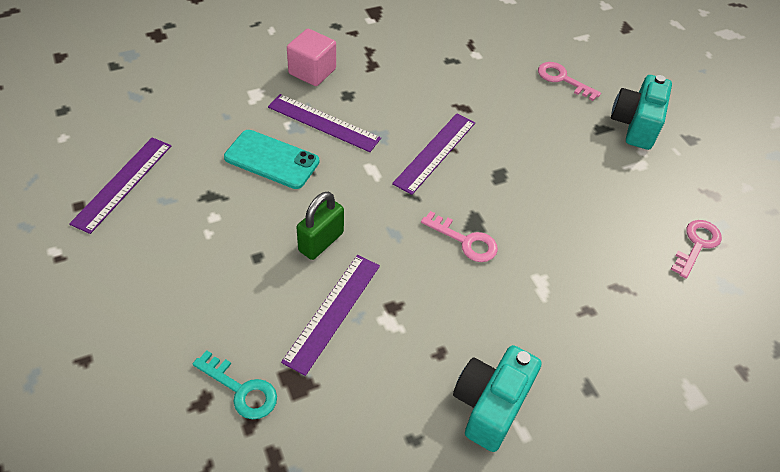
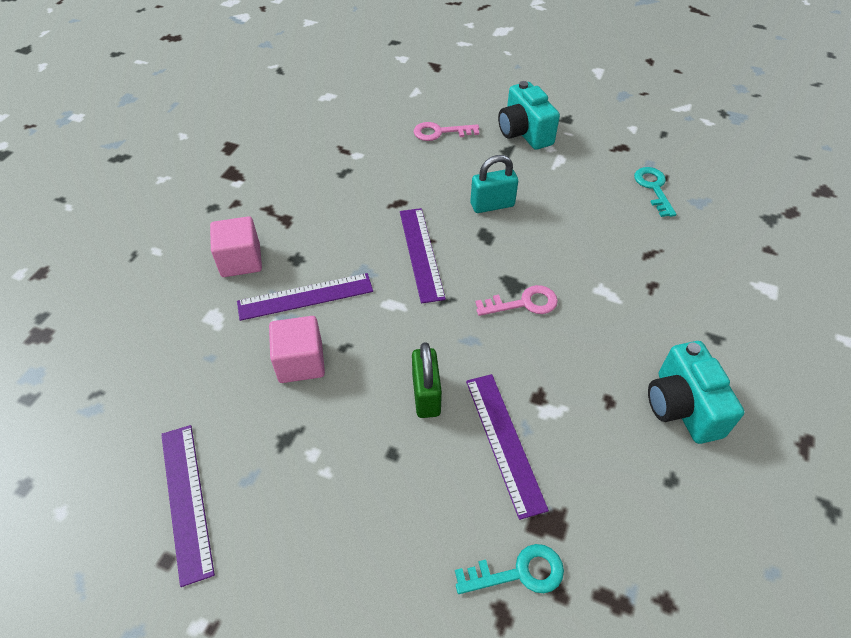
camera: 40 degrees left, 0 degrees up
turquoise phone [224,130,319,189] -> pink cube [269,316,325,383]
pink key [671,220,722,279] -> turquoise key [634,167,676,217]
none -> turquoise padlock [470,155,518,213]

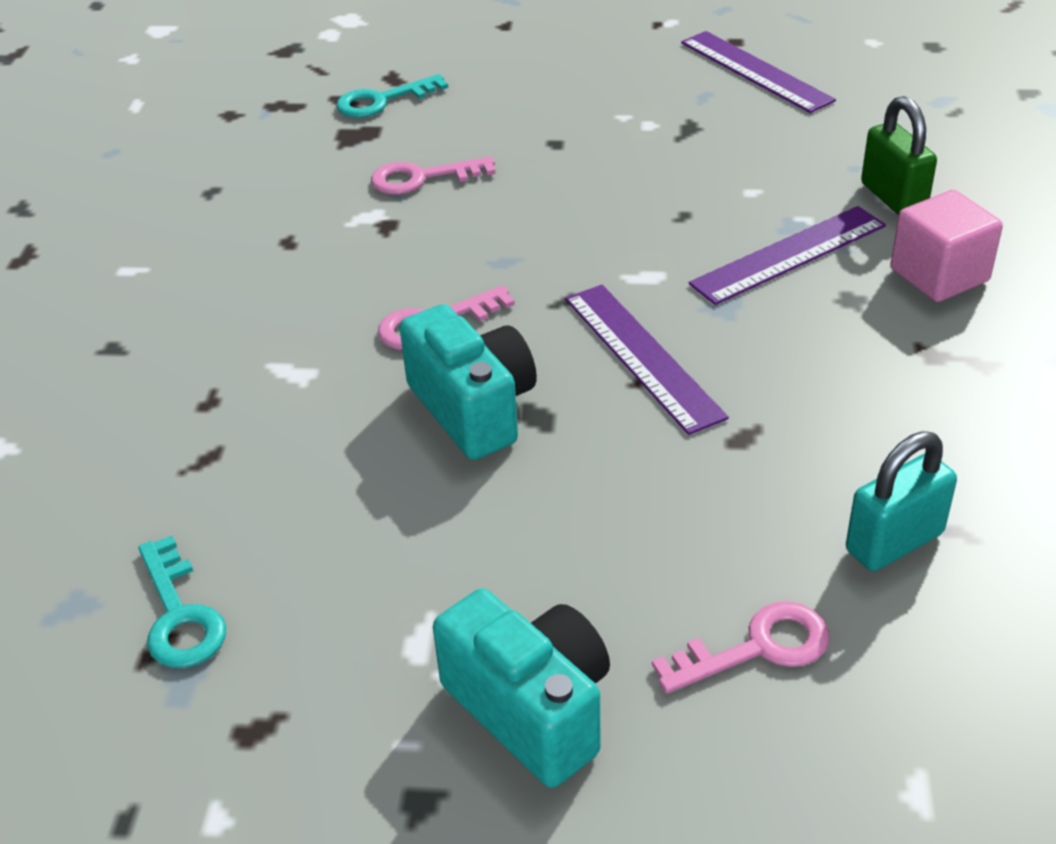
camera: 165 degrees right, 10 degrees down
pink cube [269,316,325,383] -> none
green padlock [412,342,442,418] -> green padlock moved to [861,96,937,215]
purple ruler [466,374,549,520] -> pink key [371,157,496,195]
turquoise padlock [470,155,518,213] -> turquoise padlock moved to [846,431,957,571]
turquoise camera [648,341,744,444] -> turquoise camera moved to [399,304,537,460]

